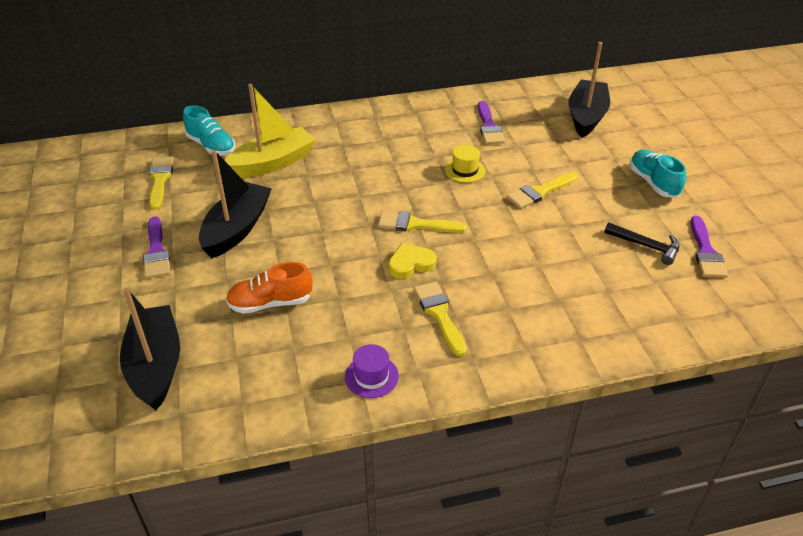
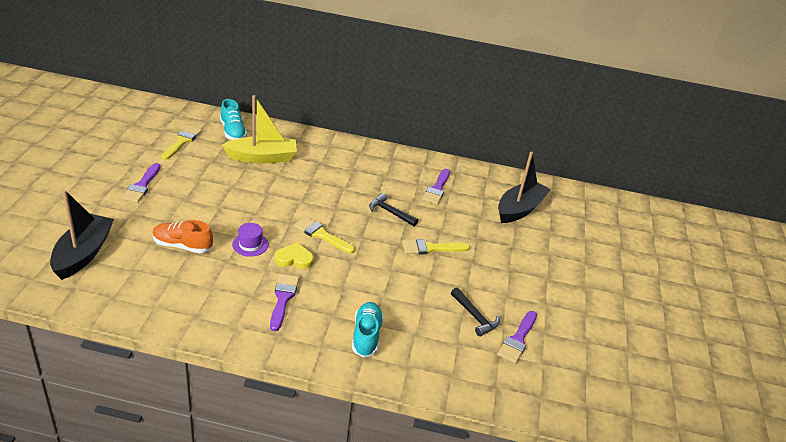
camera: 20 degrees right, 5 degrees down
black boat [199,150,272,258] -> none
purple hat [345,344,399,398] -> purple hat moved to [232,223,269,257]
yellow brush [414,281,466,356] -> purple brush [270,274,299,331]
yellow hat [445,145,486,183] -> black hammer [369,193,418,227]
turquoise shoe [630,150,686,198] -> turquoise shoe moved to [352,302,384,357]

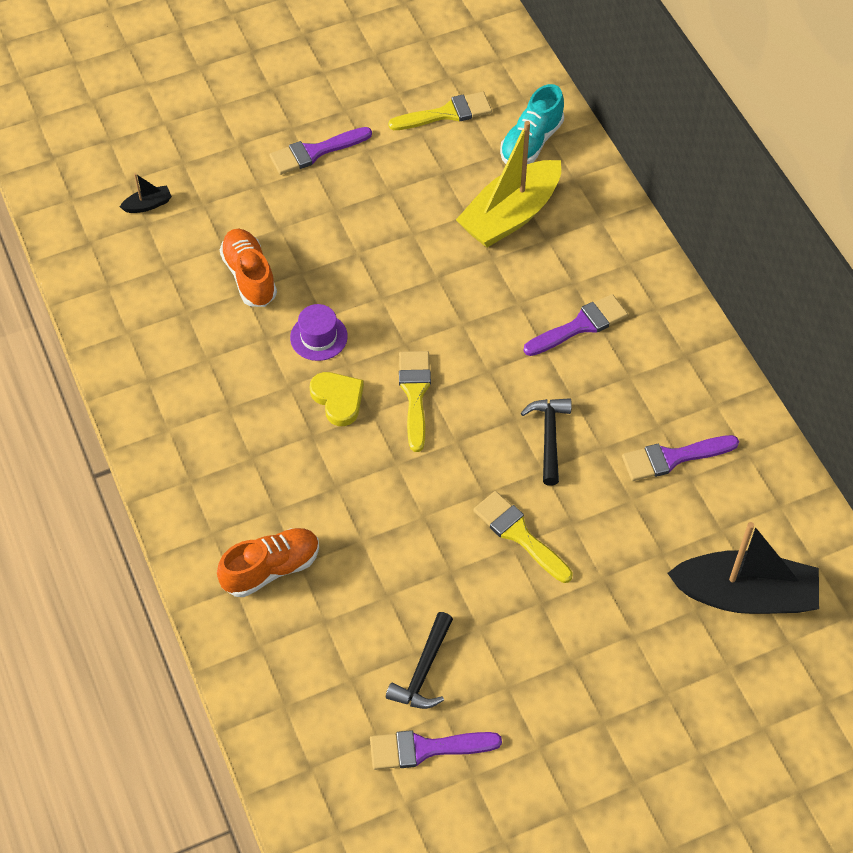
camera: 60 degrees right, 20 degrees up
black boat [50,190,114,280] -> black boat [120,173,172,213], size x0.40
yellow boat [222,95,297,164] -> yellow boat turned 90 degrees clockwise [456,121,561,247]
purple brush [270,274,299,331] -> purple brush moved to [524,294,628,356]
turquoise shoe [352,302,384,357] -> orange shoe [217,528,319,597]

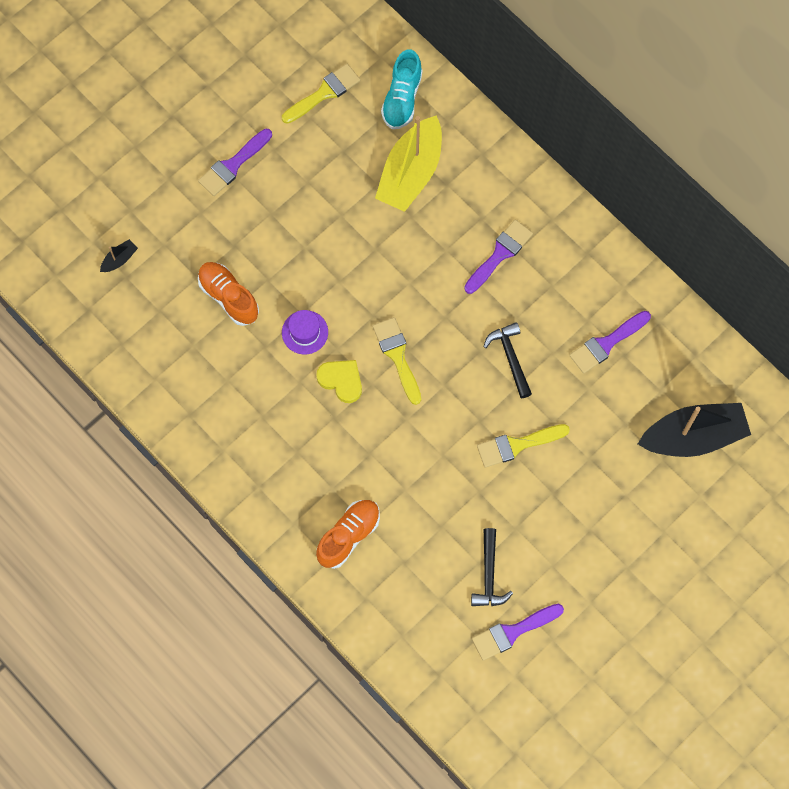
camera: 20 degrees left, 15 degrees up
yellow brush [473,491,573,583] -> yellow brush turned 45 degrees counterclockwise [477,424,570,467]

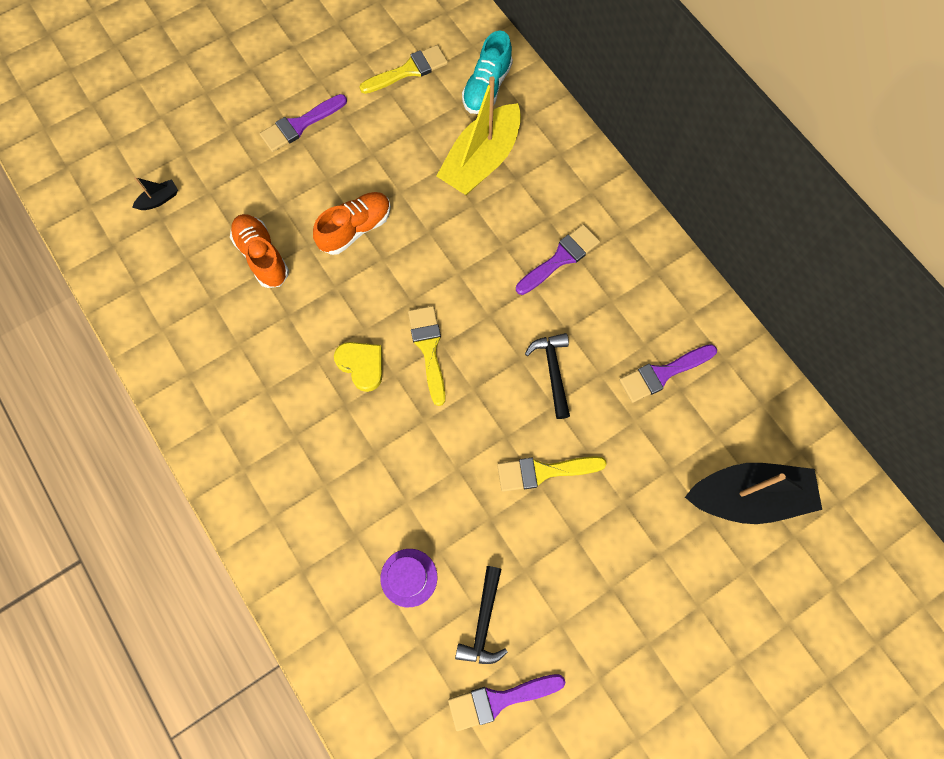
camera: 10 degrees right, 0 degrees up
purple hat [282,310,328,354] -> purple hat moved to [381,549,437,607]
orange shoe [316,500,380,569] -> orange shoe moved to [313,192,391,255]

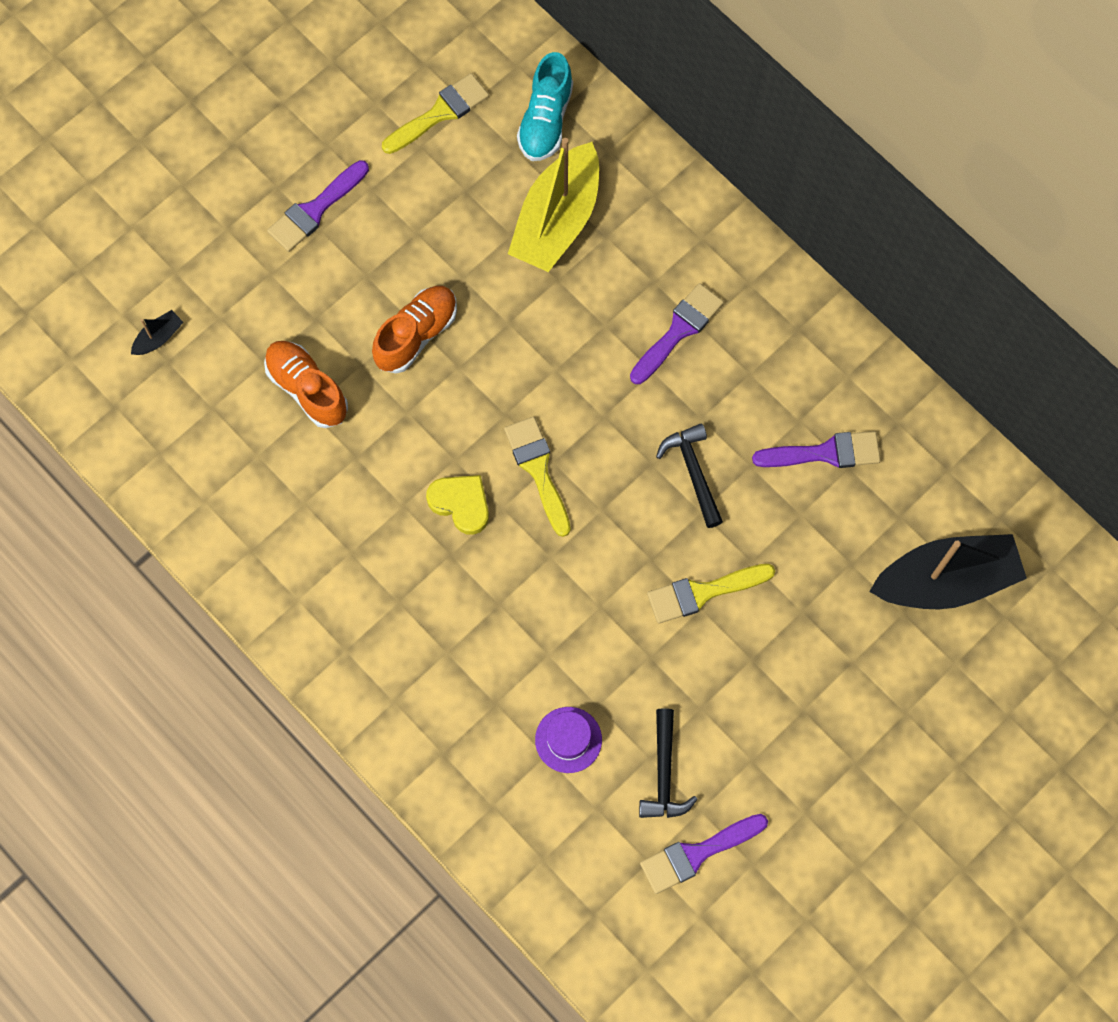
camera: 10 degrees left, 0 degrees up
purple brush [619,344,717,403] -> purple brush turned 150 degrees counterclockwise [752,431,881,468]

